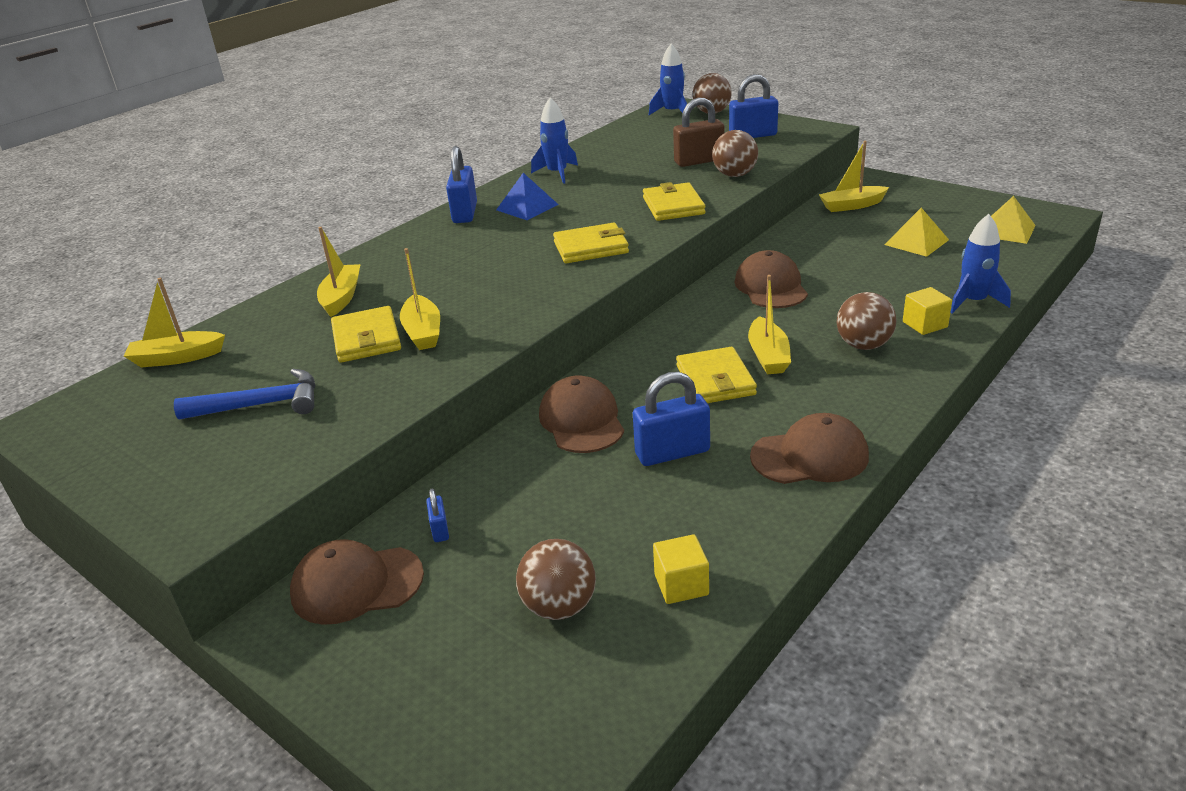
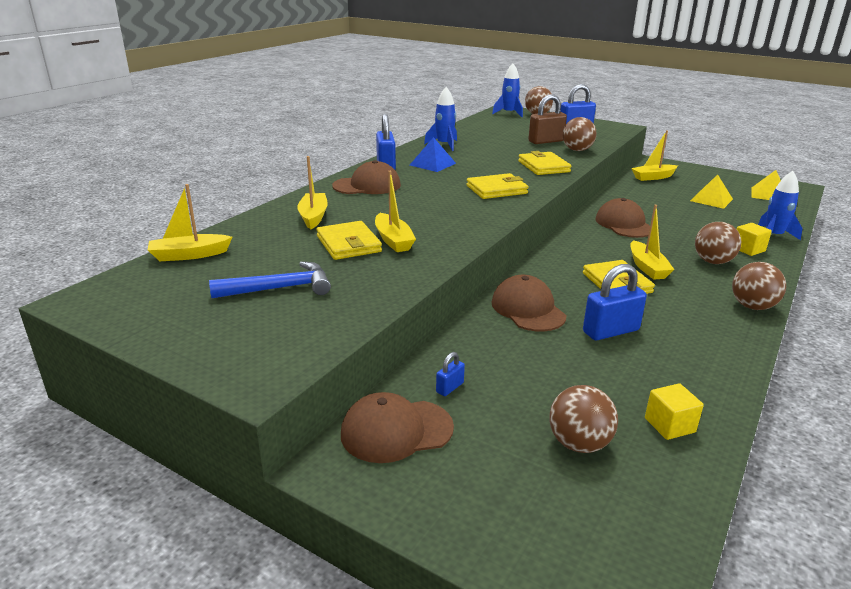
camera: 10 degrees left, 5 degrees down
blue padlock [426,489,449,542] -> blue padlock turned 60 degrees clockwise [436,352,465,396]
brown cap [750,413,869,484] -> brown cap moved to [332,160,401,194]
none -> brown ball [732,262,786,310]

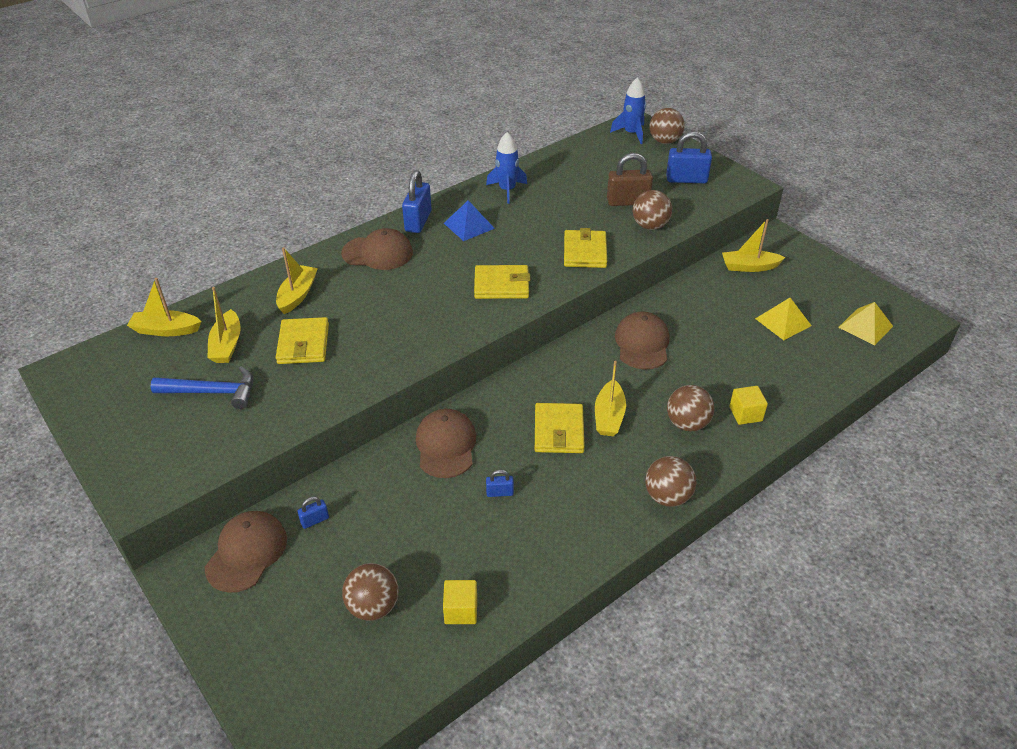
camera: 20 degrees right, 15 degrees up
brown cap [341,392,454,463] -> brown cap turned 105 degrees clockwise [205,511,287,593]
yellow boat [375,171,416,252] -> yellow boat moved to [208,287,241,363]
blue padlock [583,264,647,340] -> blue padlock [486,470,514,497], size x0.49
blue rocket [758,171,803,240] -> none

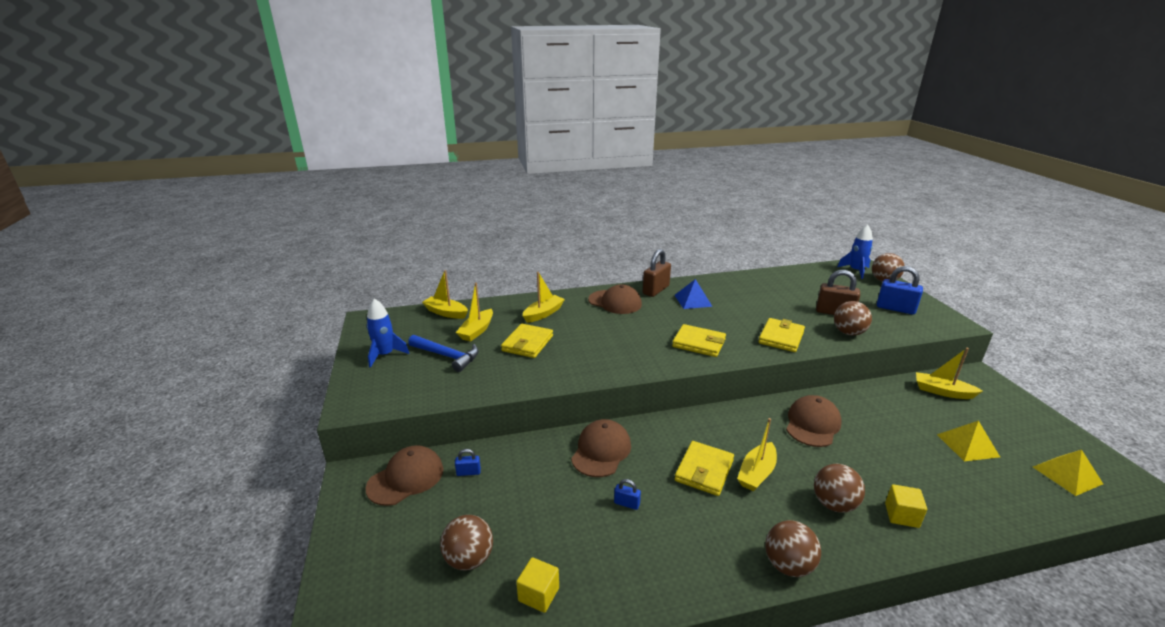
camera: 25 degrees right, 15 degrees down
blue padlock [402,170,432,233] -> brown padlock [643,249,671,297]
blue rocket [486,132,527,204] -> blue rocket moved to [366,298,409,368]

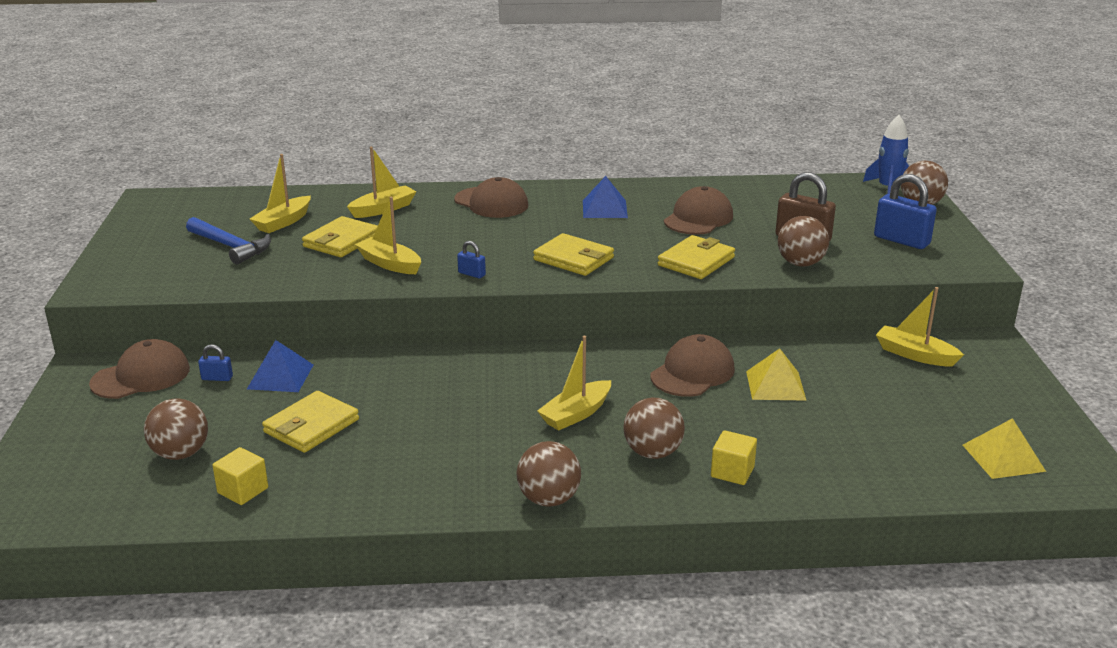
camera: 10 degrees right, 0 degrees up
blue rocket [366,298,409,368] -> none
yellow boat [422,270,468,319] -> yellow boat moved to [355,197,421,274]
brown cap [571,419,631,477] -> brown cap moved to [664,186,733,235]
blue padlock [614,479,641,510] -> blue padlock moved to [457,241,486,278]
brown padlock [643,249,671,297] -> none
yellow wallet [675,441,734,496] -> yellow wallet moved to [262,391,359,453]
yellow pyramid [937,421,1000,461] -> yellow pyramid moved to [746,348,807,401]
none -> blue pyramid [247,340,313,392]

